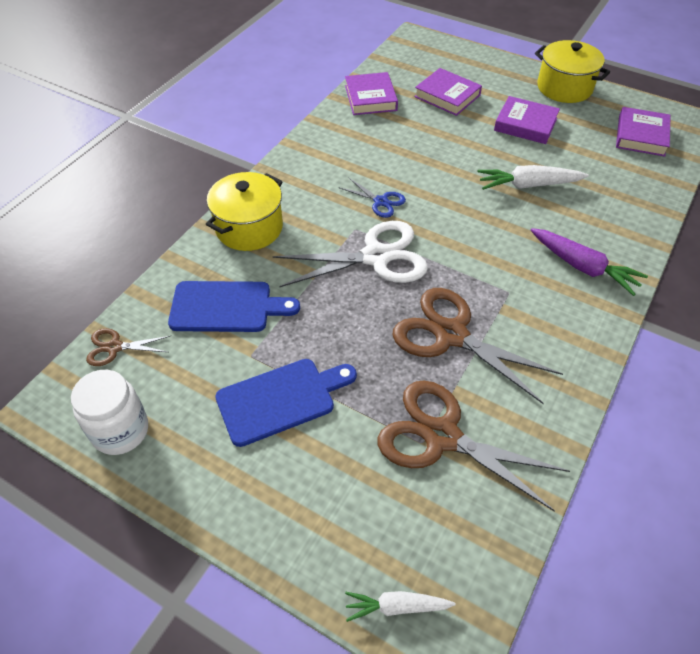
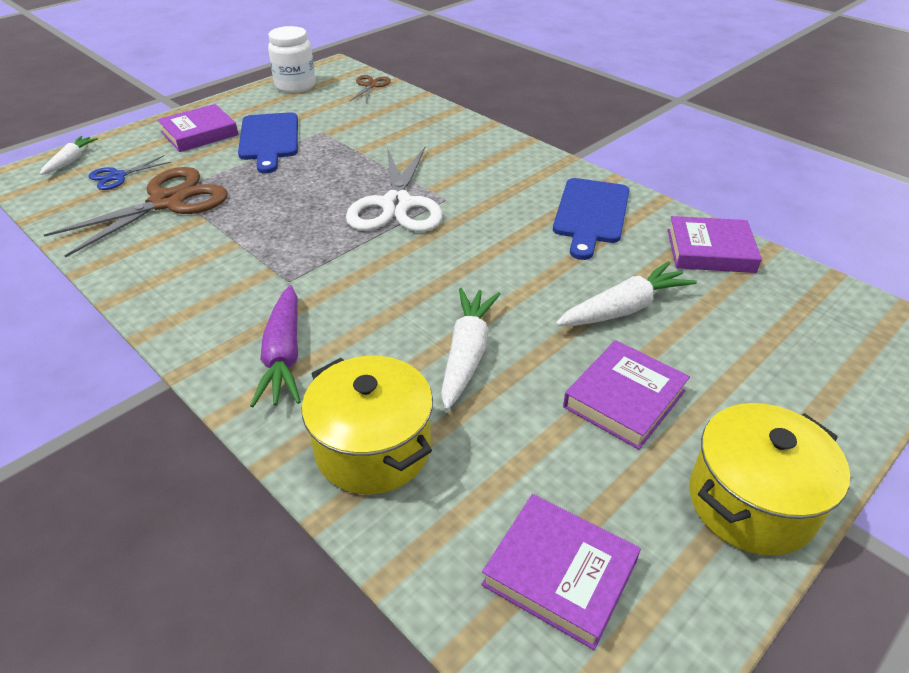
camera: 105 degrees right, 10 degrees down
blue cutting board [168,281,300,332] -> blue cutting board moved to [553,178,630,260]
yellow pot [206,172,283,251] -> yellow pot moved to [302,356,433,494]
blue scissors [338,178,406,218] -> blue scissors moved to [88,155,171,190]
brown scissors [392,288,563,404] -> none
purple book [414,68,482,116] -> purple book moved to [157,104,239,152]
purple carrot [531,228,648,296] -> purple carrot turned 60 degrees counterclockwise [250,285,301,407]
none -> white carrot [556,261,697,326]

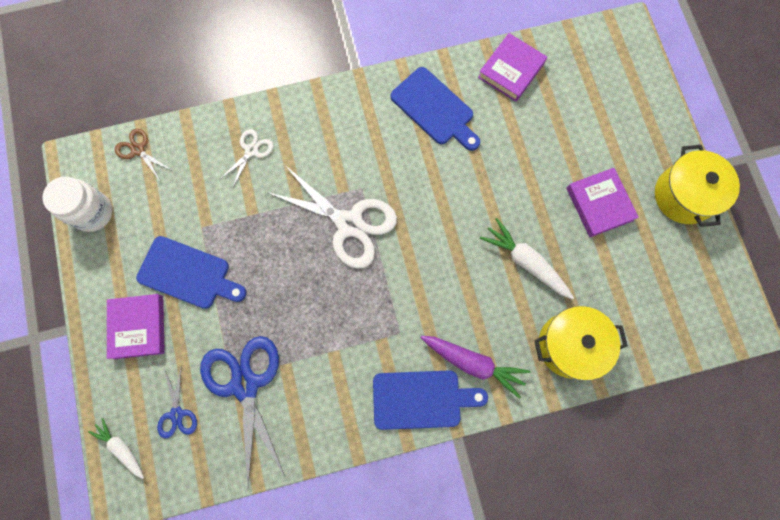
camera: 60 degrees left, 35 degrees up
brown scissors [44,167,228,257] -> blue scissors [200,336,285,486]
purple book [481,494,641,650] -> none
white carrot [556,261,697,326] -> none
none -> white scissors [219,129,273,189]
none -> blue cutting board [373,370,488,430]

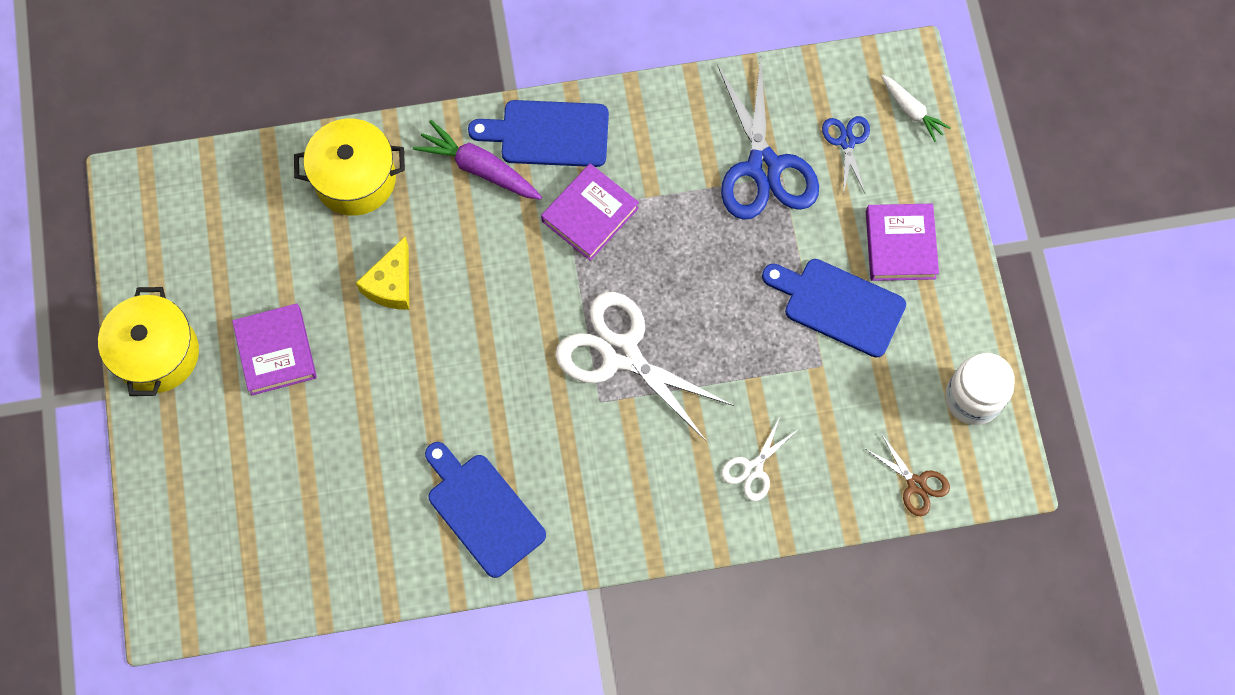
camera: 175 degrees left, 5 degrees down
purple book [478,33,547,102] -> purple book moved to [541,163,639,261]
white carrot [480,218,574,300] -> yellow cheese [356,237,409,310]

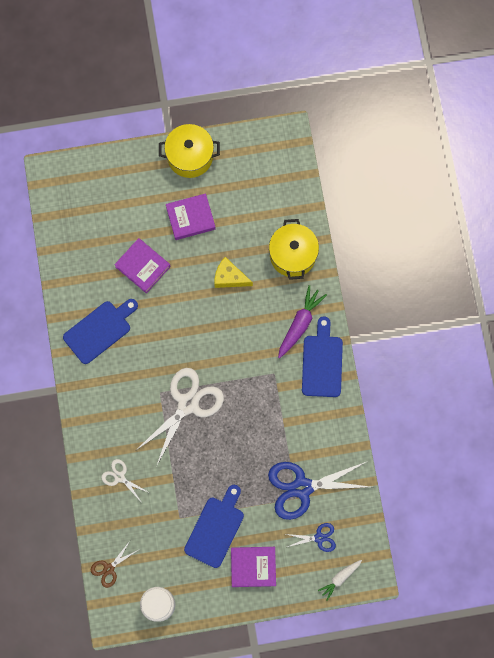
camera: 90 degrees right, 5 degrees up
purple book [541,163,639,261] -> purple book moved to [114,238,171,293]

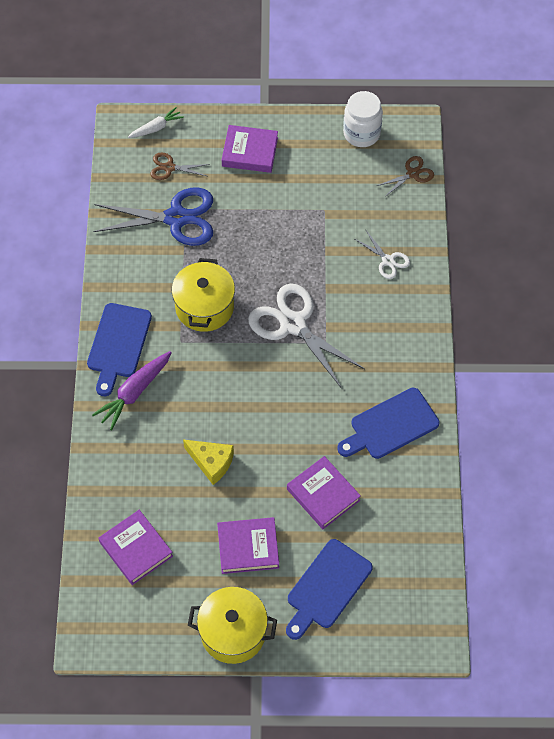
camera: 170 degrees left, 15 degrees down
white scissors [135,368,224,465] -> white scissors turned 90 degrees clockwise [248,283,365,389]
blue cutting board [184,485,244,568] -> blue cutting board moved to [286,539,373,640]
yellow pot [269,219,319,280] -> yellow pot moved to [172,258,235,332]
blue scissors [286,523,336,552] -> brown scissors [150,153,210,180]
none -> purple book [98,510,173,585]

